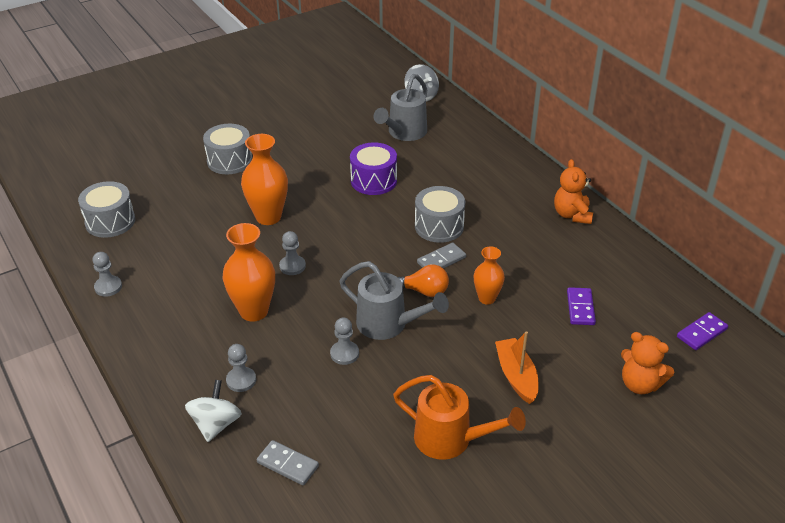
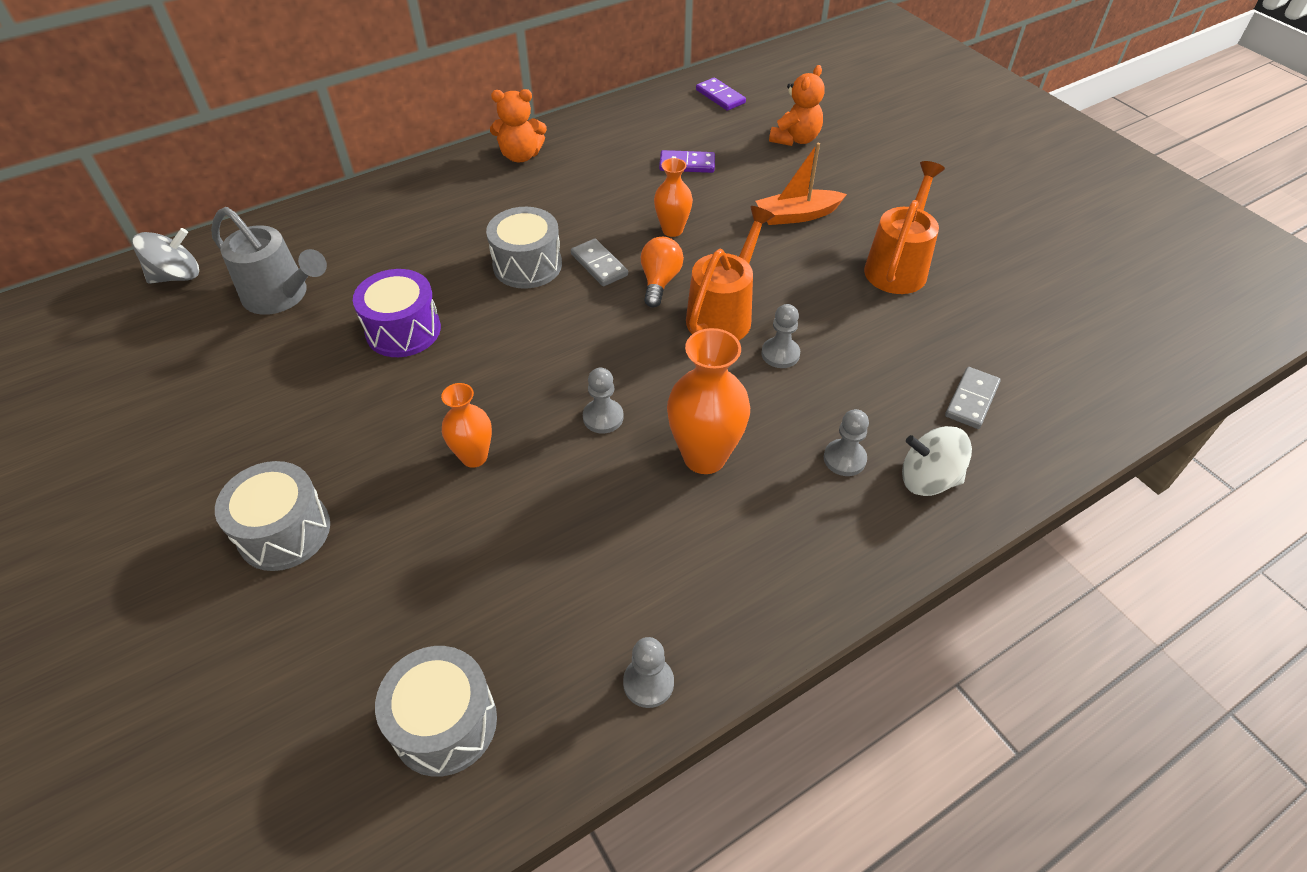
camera: 90 degrees left, 10 degrees up
orange vase [241,134,288,225] -> orange vase [441,383,492,468], size x0.61
grey watering can [339,261,449,340] -> orange watering can [686,206,775,340]

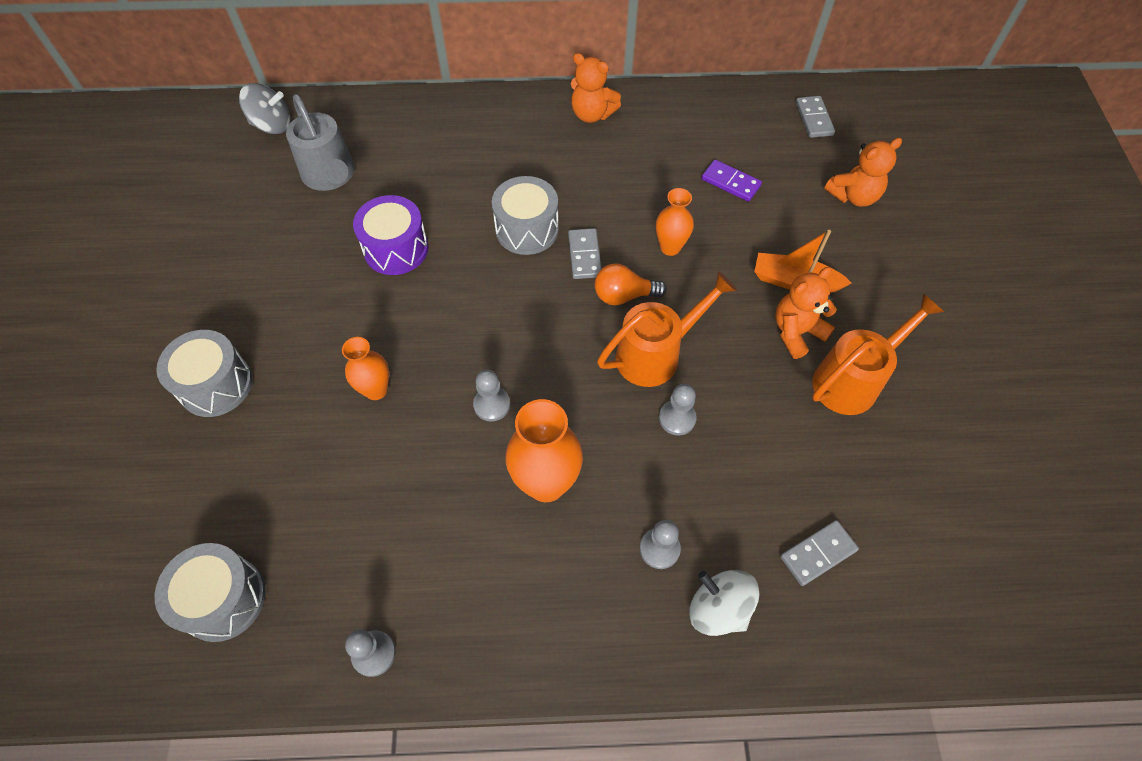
camera: 30 degrees right, 10 degrees up
orange light bulb [641,237,684,308] -> orange light bulb turned 135 degrees counterclockwise [594,263,667,305]
purple domino [696,77,746,111] -> grey domino [796,96,835,138]
none -> orange teddy bear [775,267,837,359]

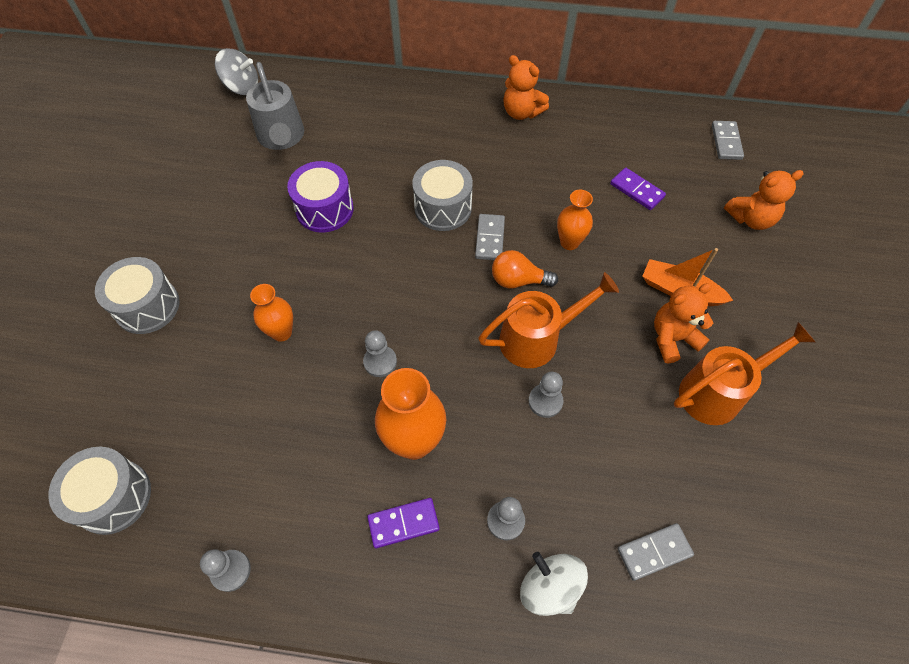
camera: 10 degrees right, 0 degrees up
none -> purple domino [367,498,440,548]

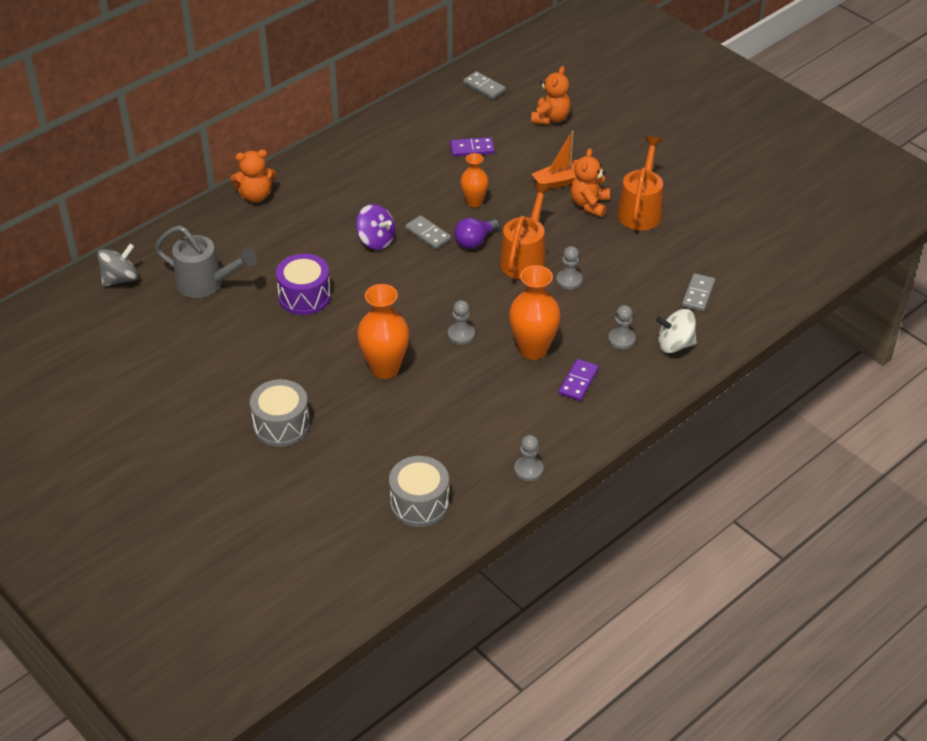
camera: 50 degrees left, 15 degrees down
orange vase [250,284,293,342] -> orange vase [357,284,409,379], size x1.64
grey drum [412,160,473,231] -> purple spinning top [356,204,395,250]
orange light bulb [492,250,558,288] -> purple light bulb [454,218,499,249]
orange teddy bear [503,55,549,120] -> orange teddy bear moved to [230,150,276,202]

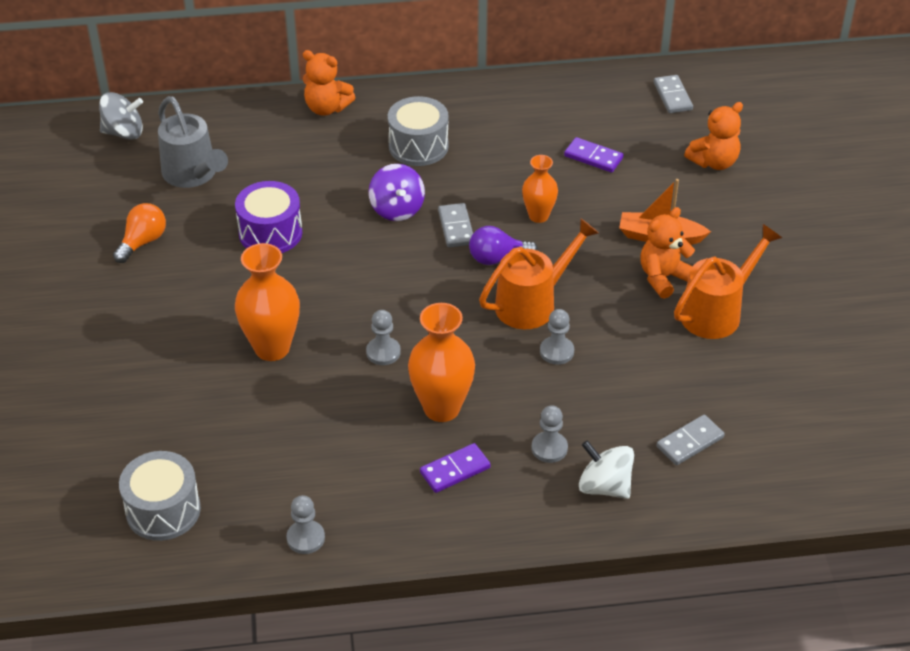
camera: 35 degrees right, 0 degrees up
grey drum [250,379,310,447] -> grey drum moved to [388,96,449,166]
none -> orange light bulb [113,203,166,263]

